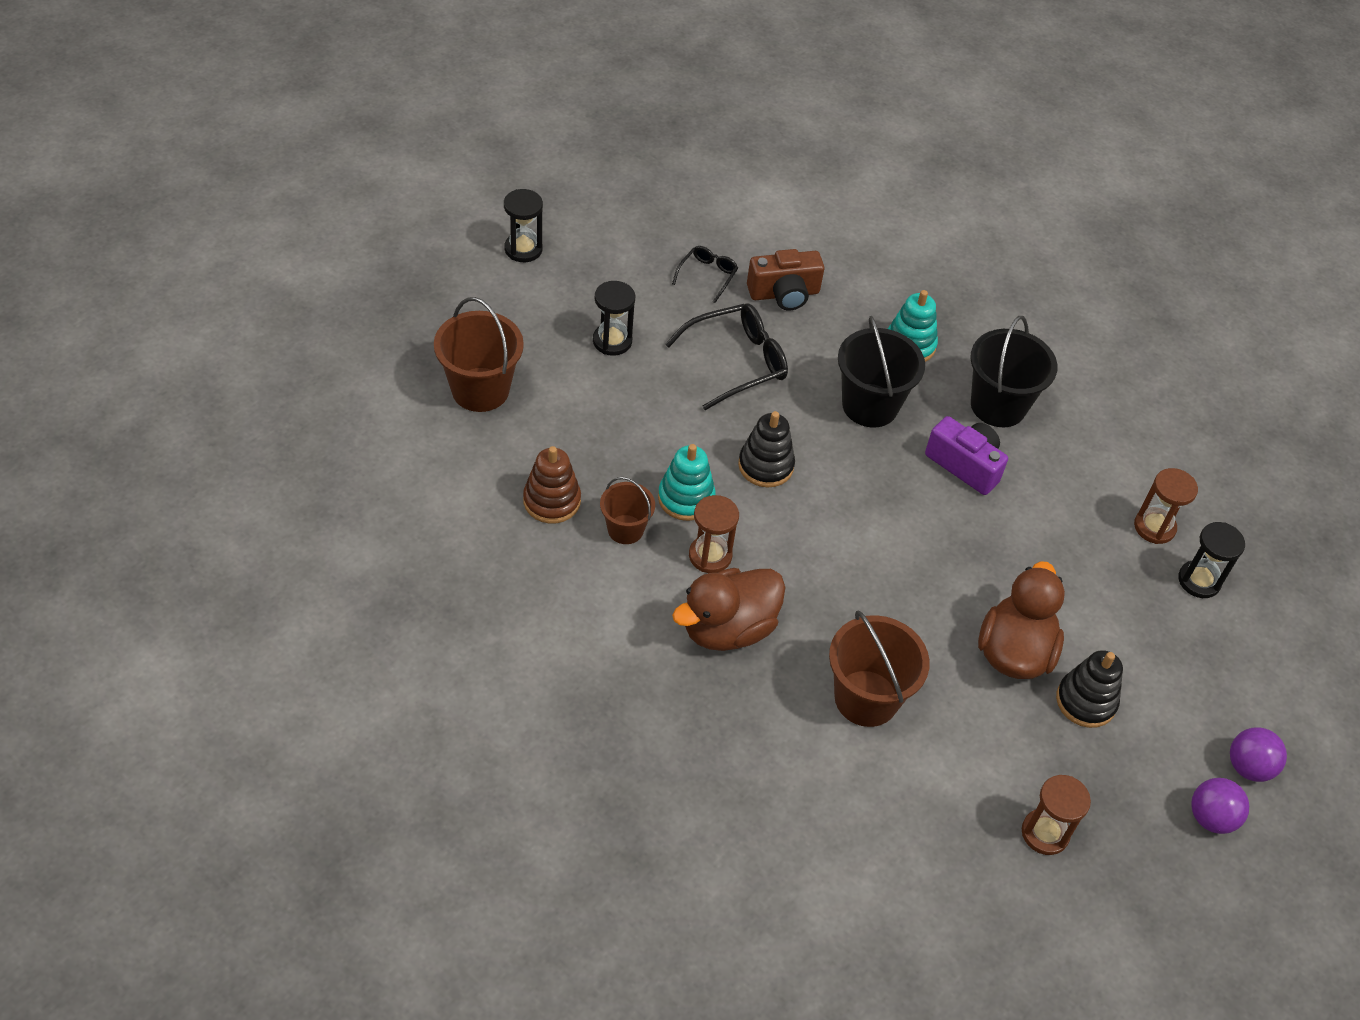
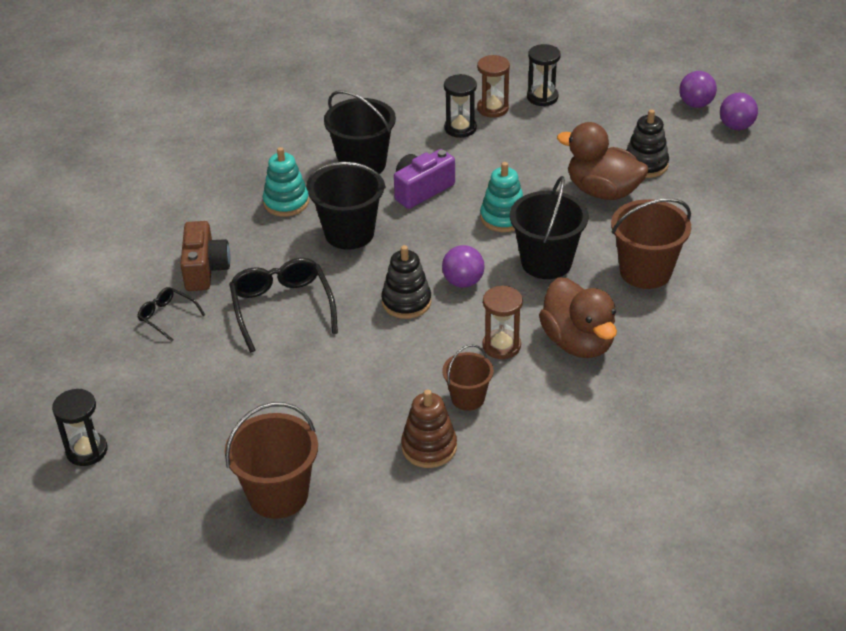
camera: 75 degrees left, 10 degrees down
black hourglass [593,281,635,356] -> black hourglass moved to [444,74,477,138]
turquoise stacking toy [658,444,716,521] -> turquoise stacking toy moved to [480,162,523,232]
brown hourglass [1022,775,1091,855] -> none
none -> purple ball [442,245,485,287]
none -> black bucket [510,176,588,279]

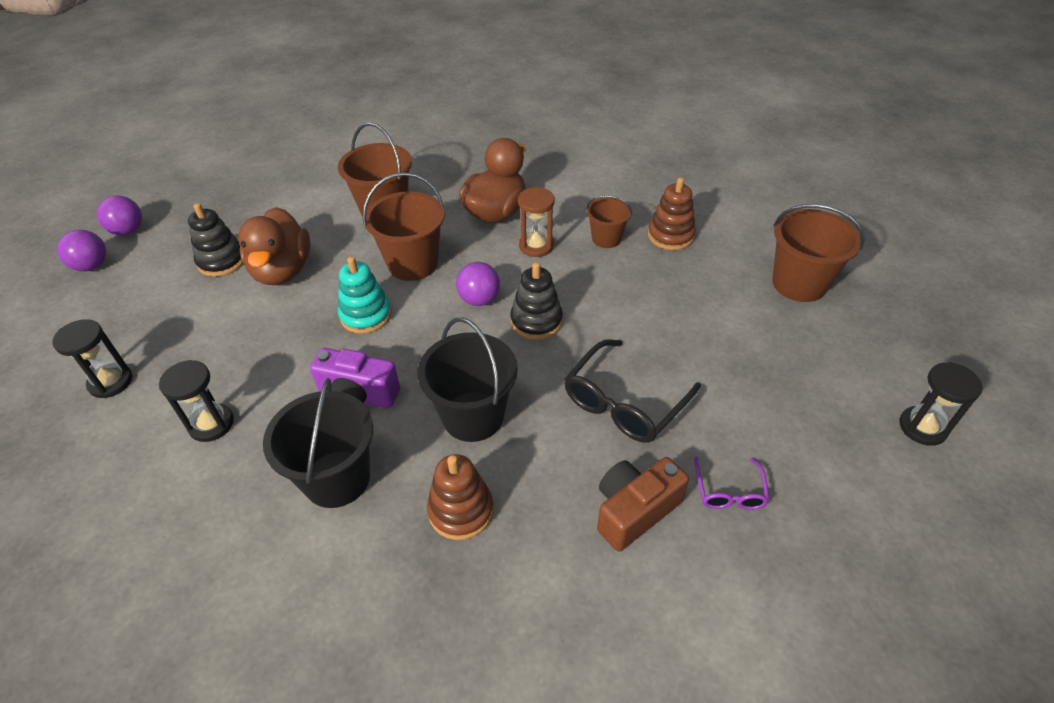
camera: 125 degrees left, 5 degrees up
black glasses [137,287,205,342] -> purple glasses [694,456,770,510]
turquoise stacking toy [263,147,309,217] -> brown stacking toy [427,454,493,540]
brown hourglass [477,55,510,117] -> none
black bucket [510,176,588,279] -> brown bucket [362,172,445,281]

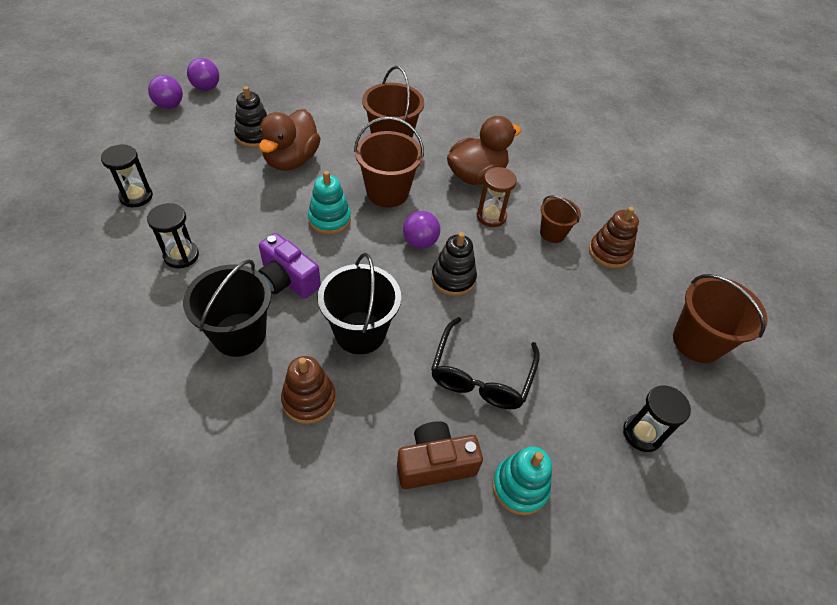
camera: 20 degrees right, 5 degrees up
black glasses [564,339,701,443] -> black glasses turned 45 degrees counterclockwise [431,317,540,409]
purple glasses [694,456,770,510] -> turquoise stacking toy [492,447,552,515]
black hourglass [899,362,983,446] -> black hourglass moved to [623,385,691,452]

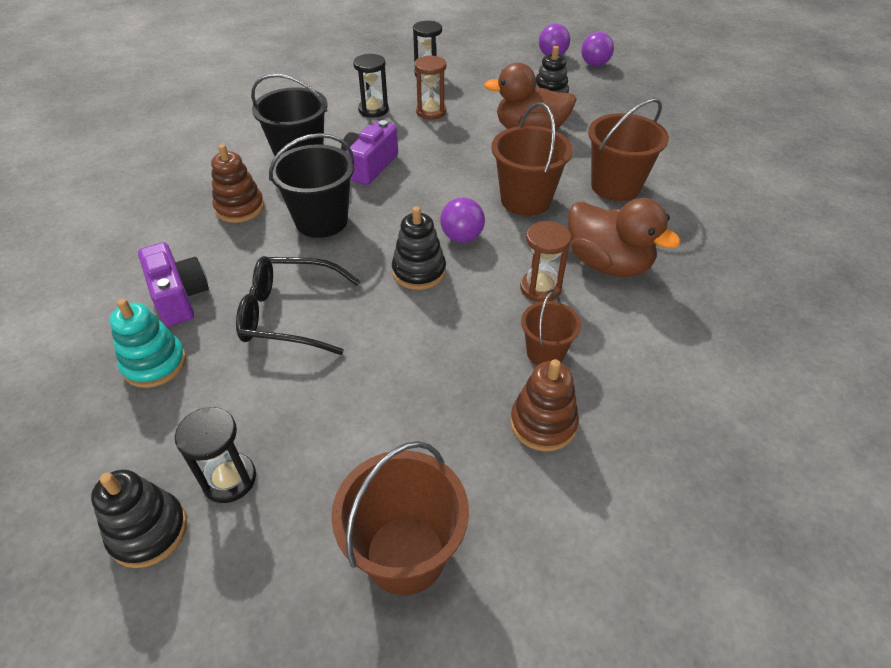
camera: 80 degrees right, 5 degrees down
turquoise stacking toy [308,171,351,235] -> none
brown camera [397,421,483,489] -> purple camera [138,242,209,326]
none -> black stacking toy [91,470,187,568]
none -> brown hourglass [414,55,446,120]

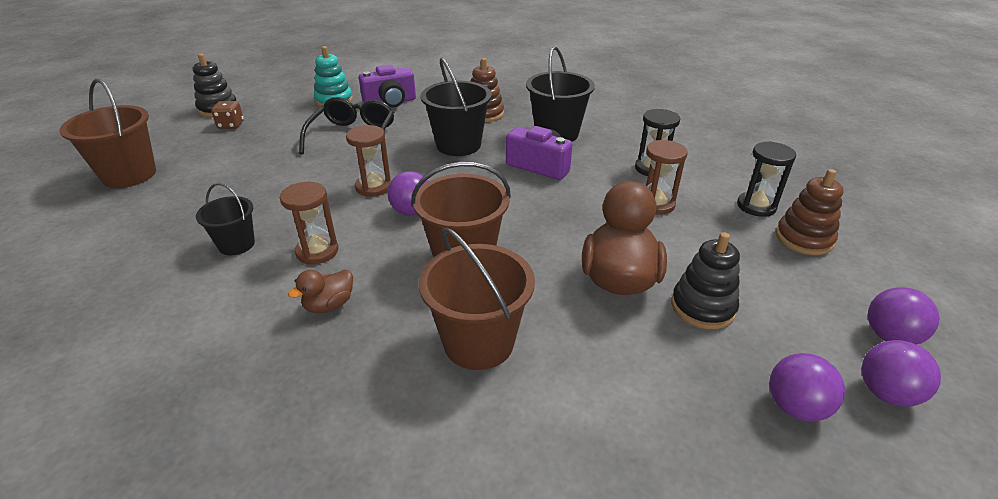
camera: 95 degrees right, 10 degrees down
black hourglass [175,407,256,503] -> brown dice [211,101,244,129]
black stacking toy [392,206,446,290] -> brown hourglass [346,125,391,197]
brown stacking toy [510,359,579,451] -> brown stacking toy moved to [776,169,844,255]
brown bucket [521,291,581,366] -> black bucket [196,183,255,255]
brown duck [568,198,681,277] -> brown duck [288,270,353,313], size x0.50
none -> purple ball [769,353,845,422]

